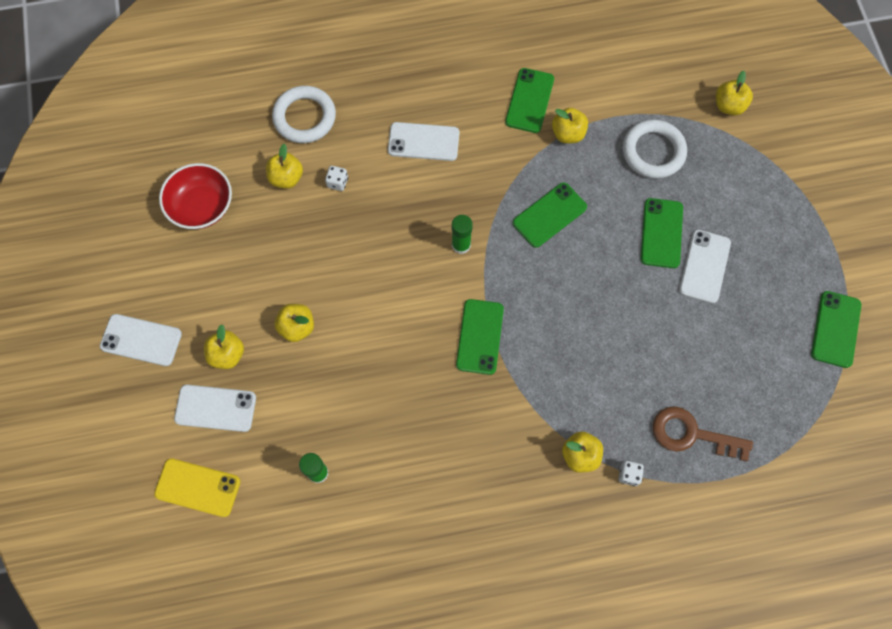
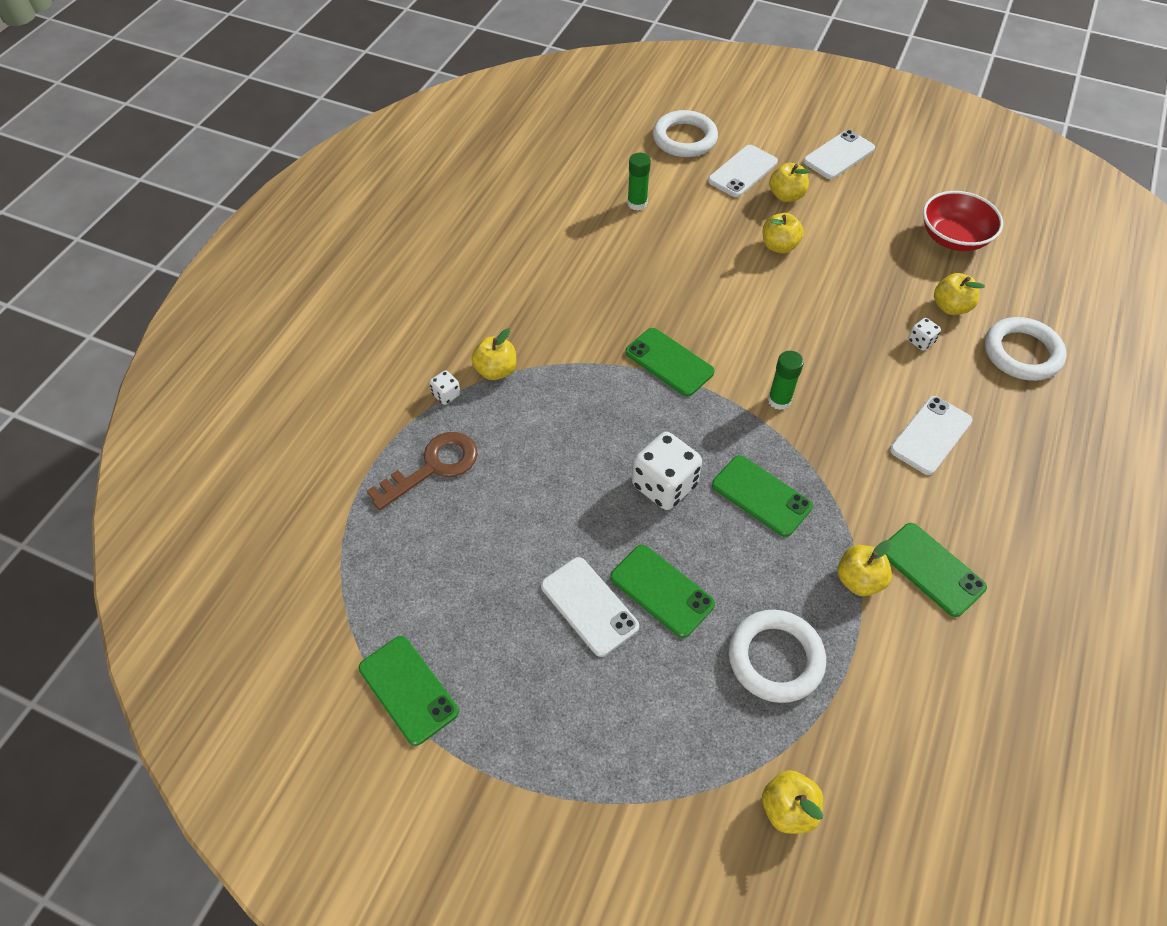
camera: 125 degrees right, 15 degrees down
yellow phone [154,458,240,517] -> white ring [653,110,718,157]
green phone [513,183,587,248] -> green phone turned 45 degrees counterclockwise [712,455,813,537]
none -> white dice [632,432,702,510]

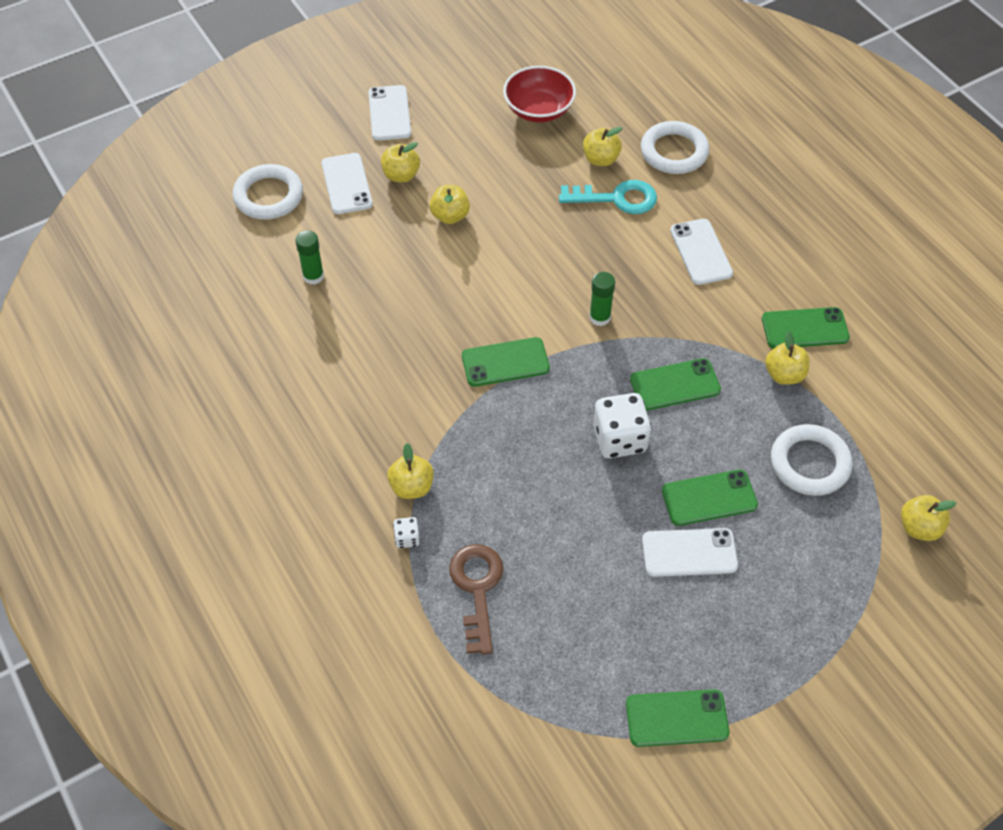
camera: 55 degrees left, 0 degrees up
white dice [908,318,941,351] -> turquoise key [559,180,657,214]

